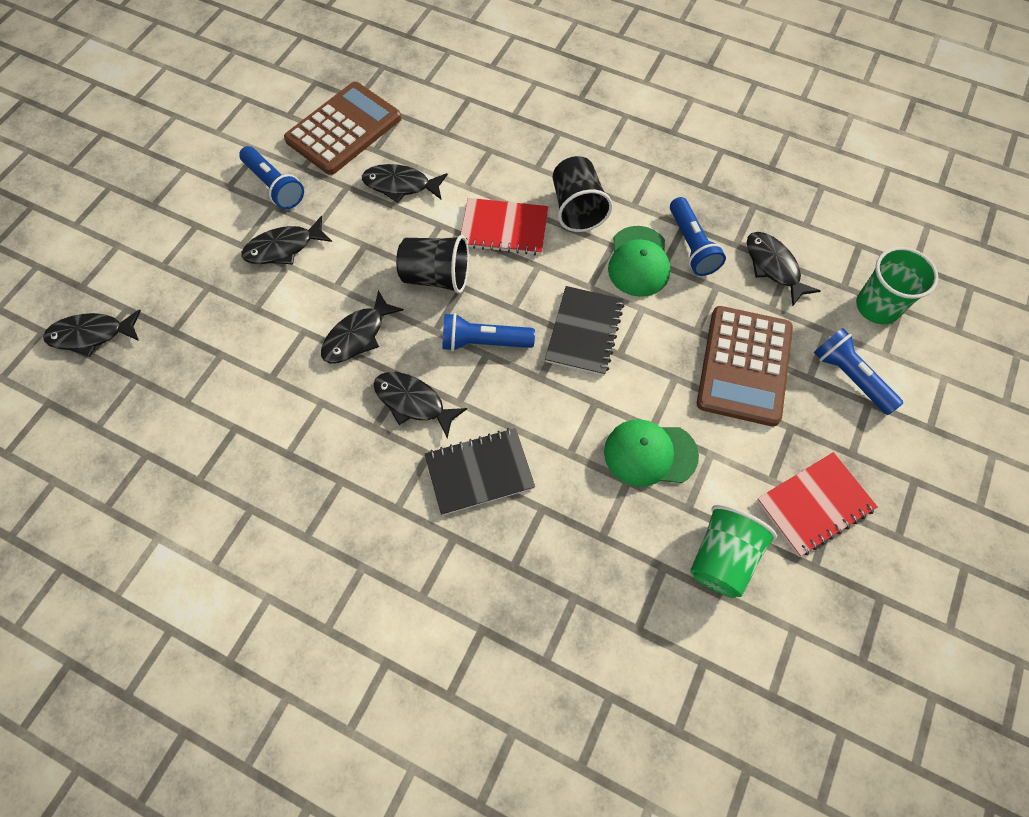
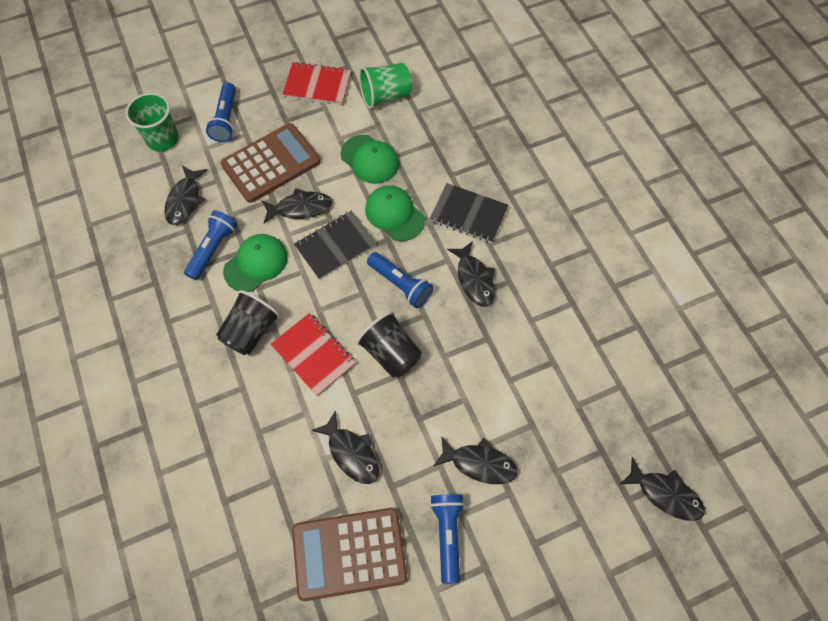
camera: 140 degrees left, 0 degrees up
black fish [321,290,404,363] -> black fish moved to [261,188,332,223]
none -> green cap [365,185,425,241]

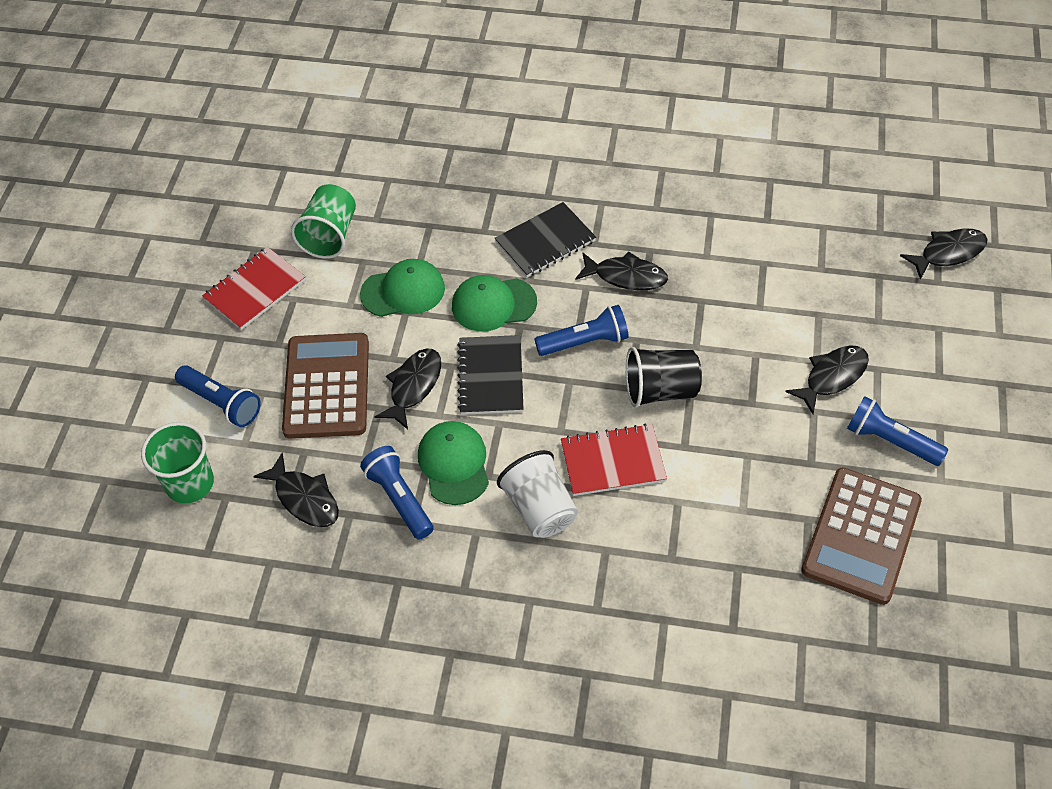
camera: 55 degrees left, 10 degrees down
black cup [216,290,280,355] -> white cup [497,450,578,538]
black fish [311,411,379,484] -> none

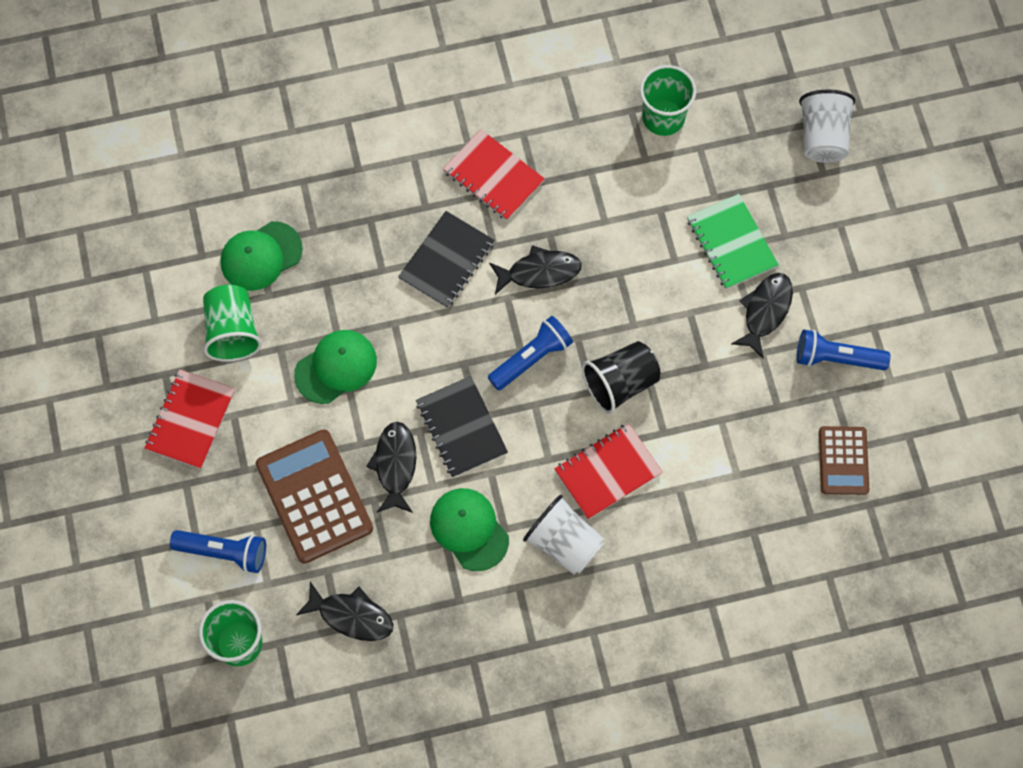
camera: 25 degrees left, 15 degrees up
blue flashlight [360,446,434,540] -> none
green cap [452,275,537,332] -> green cap moved to [221,221,303,291]
brown calculator [801,468,922,605] -> brown calculator [819,426,869,495], size x0.59
black fish [900,229,987,280] -> white cup [799,90,855,163]
none -> red notebook [443,129,545,221]
none -> green cup [640,65,696,136]
none -> green notebook [687,194,779,289]

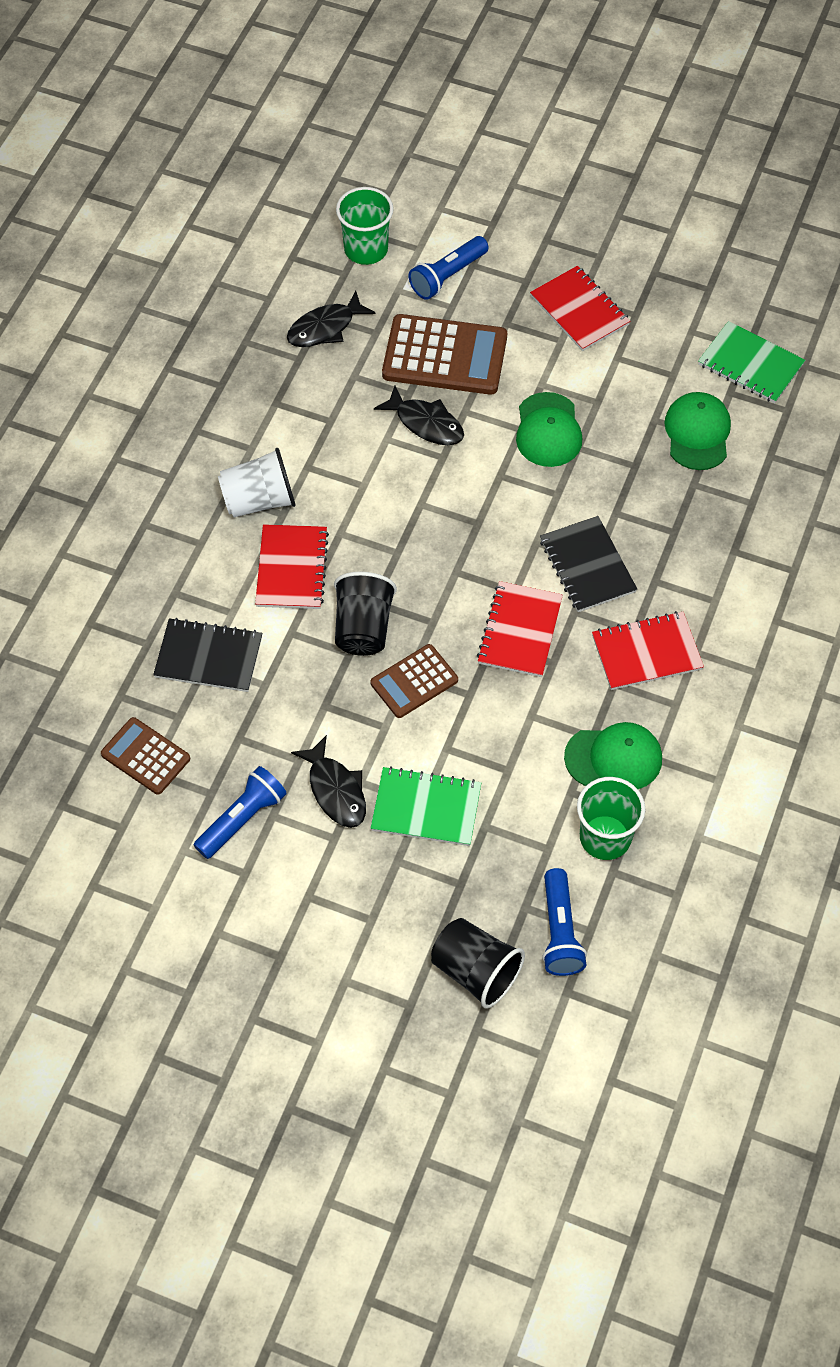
camera: 125 degrees right, 10 degrees down
green cup [203,285,262,362] -> none
black notebook [416,376,508,478] -> black notebook moved to [153,618,262,692]
green cap [430,488,509,571] -> green cap moved to [564,722,662,789]
blue flashlight [488,316,573,391] -> blue flashlight moved to [542,868,587,976]
black fish [489,245,582,295] -> red notebook [477,581,563,677]
white cup [799,90,855,163] -> black cup [431,918,525,1009]
none -> brown calculator [371,644,458,718]
none -> green notebook [698,321,805,404]

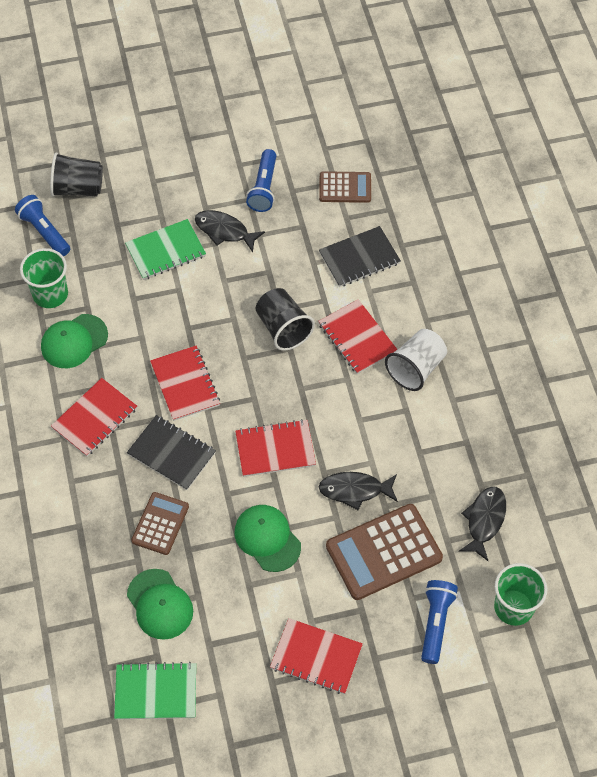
camera: 145 degrees right, 0 degrees up
brown calculator [371,644,458,718] -> brown calculator moved to [131,492,189,555]
none -> red notebook [235,419,316,477]

